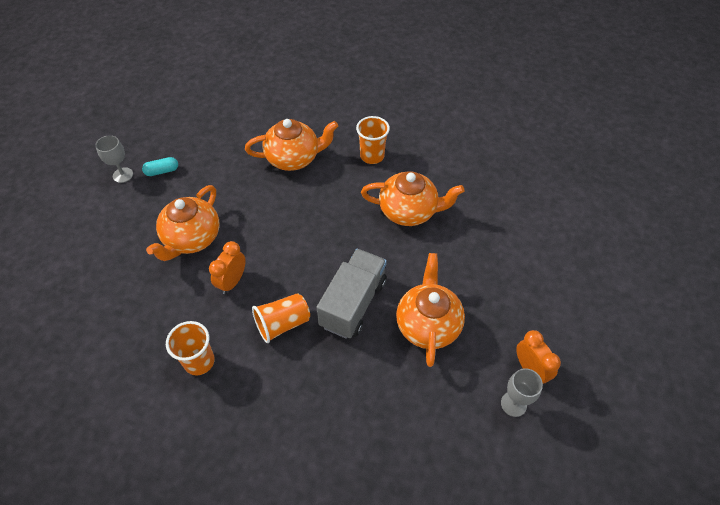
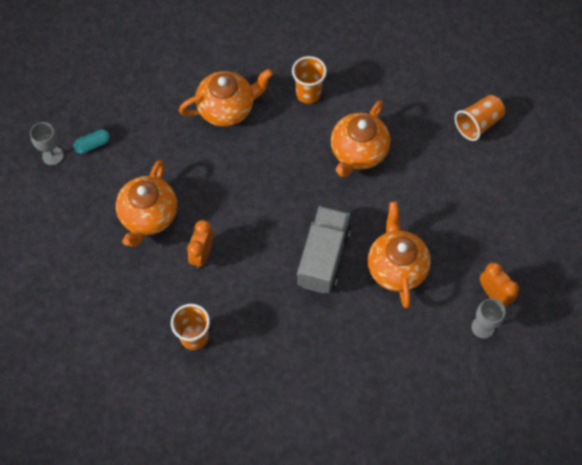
camera: 10 degrees left, 10 degrees up
orange cup [252,293,310,343] -> orange cup moved to [455,95,505,141]
orange teapot [361,171,464,226] -> orange teapot turned 120 degrees clockwise [331,100,390,177]

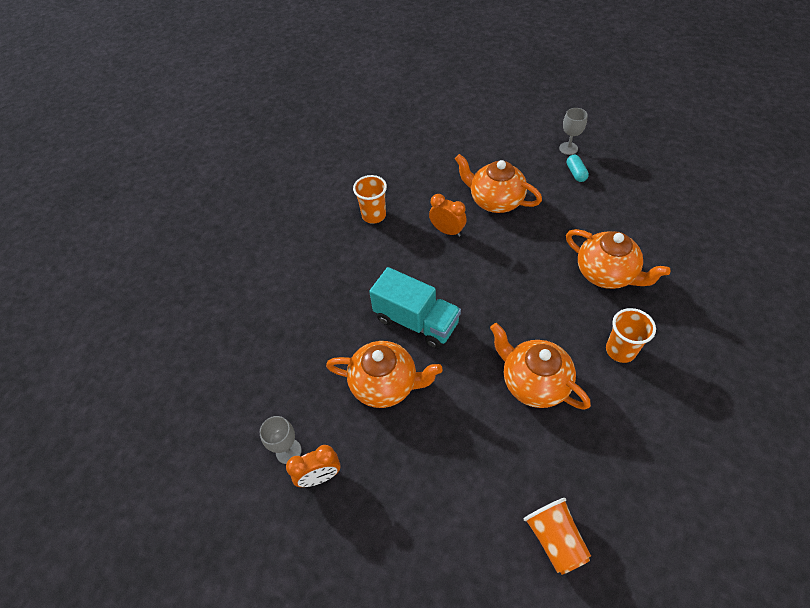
camera: 110 degrees right, 10 degrees down
orange teapot [179,69,273,126] -> orange teapot turned 45 degrees counterclockwise [566,229,670,289]
grey truck [297,206,351,293] -> turquoise truck [369,267,461,349]

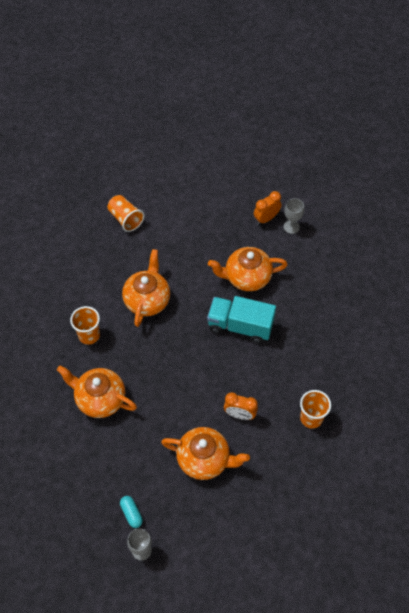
camera: 160 degrees right, 5 degrees up
orange teapot [490,323,591,410] -> orange teapot turned 105 degrees counterclockwise [122,249,170,327]

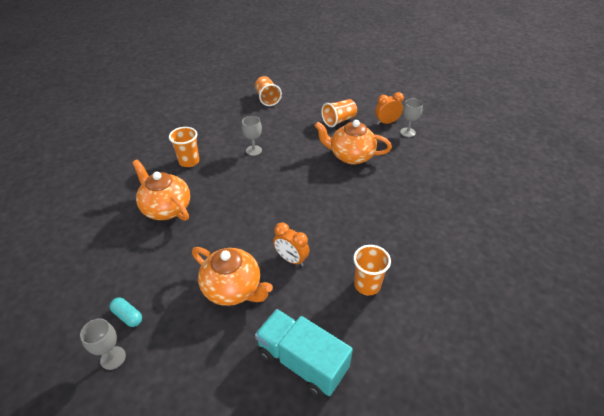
camera: 20 degrees right, 15 degrees down
turquoise capsule [120,496,143,528] -> turquoise capsule turned 45 degrees counterclockwise [110,298,142,327]
orange teapot [122,249,170,327] -> grey goblet [242,116,262,156]
turquoise truck [207,296,276,343] -> turquoise truck moved to [255,309,353,397]
none -> orange cup [321,99,357,127]

